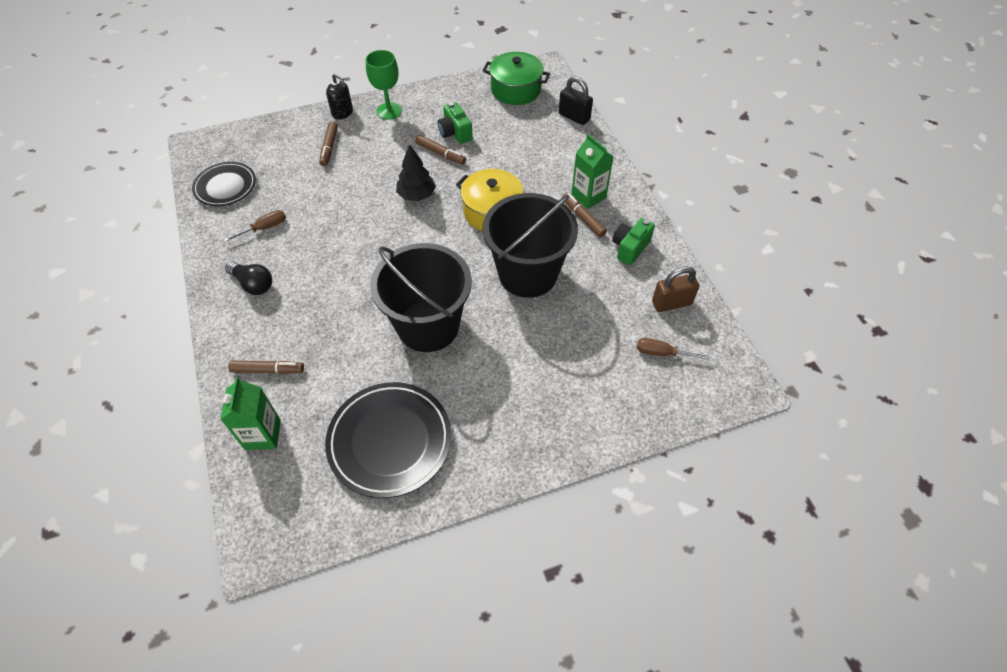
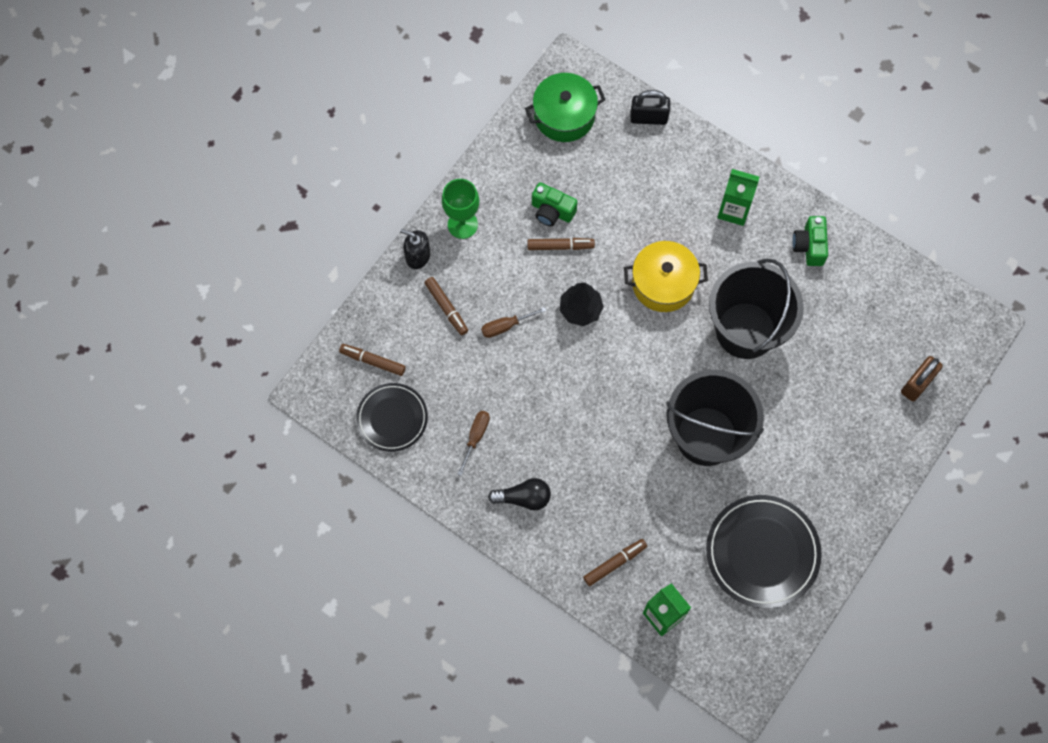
camera: 35 degrees left, 15 degrees up
black soap dispenser [326,73,353,120] -> black soap dispenser turned 150 degrees counterclockwise [400,229,430,269]
brown marker [562,193,607,237] -> brown marker moved to [339,344,406,376]
brown screwdriver [637,338,710,360] -> brown screwdriver moved to [481,307,546,338]
brown padlock [652,266,699,312] -> brown padlock moved to [901,356,943,402]

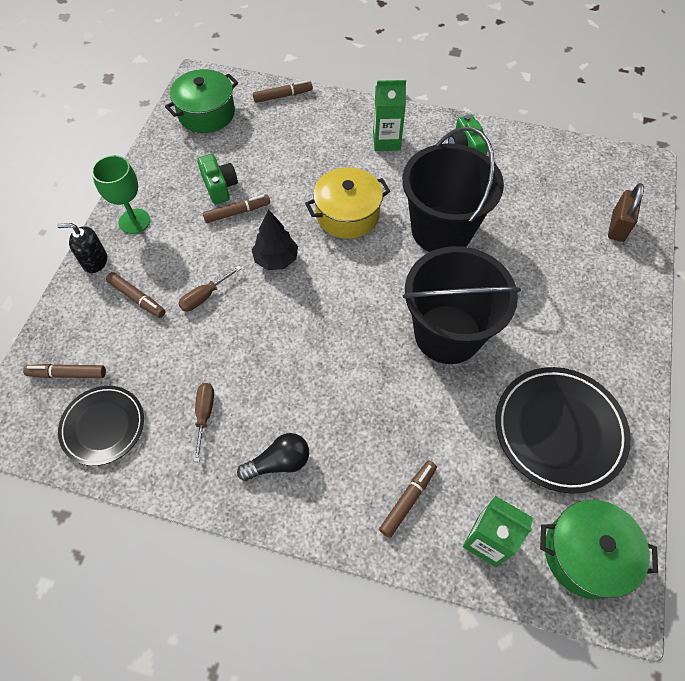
camera: 20 degrees left, 10 degrees down
green camera [532,182,578,226] -> green camera turned 120 degrees counterclockwise [197,154,238,204]
black padlock [630,90,670,125] -> brown marker [253,80,313,103]
none -> green pot [540,500,658,599]

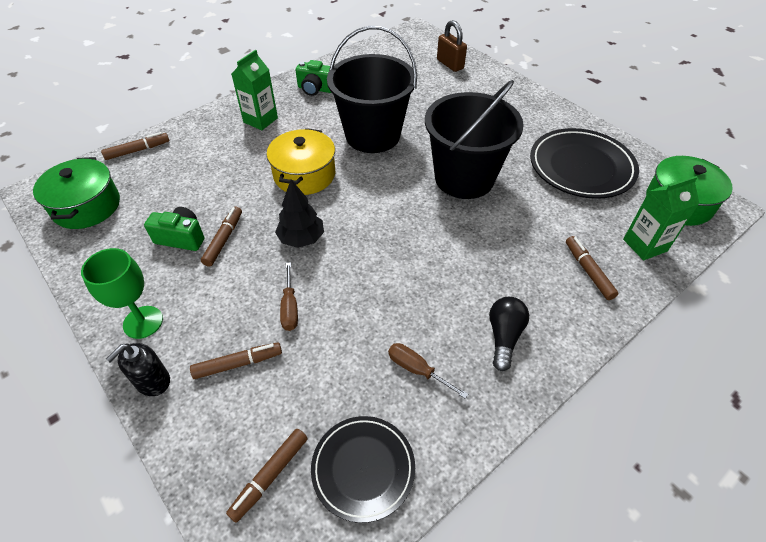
camera: 55 degrees left, 10 degrees down
brown marker [253,80,313,103] -> brown marker turned 45 degrees clockwise [101,132,169,160]

